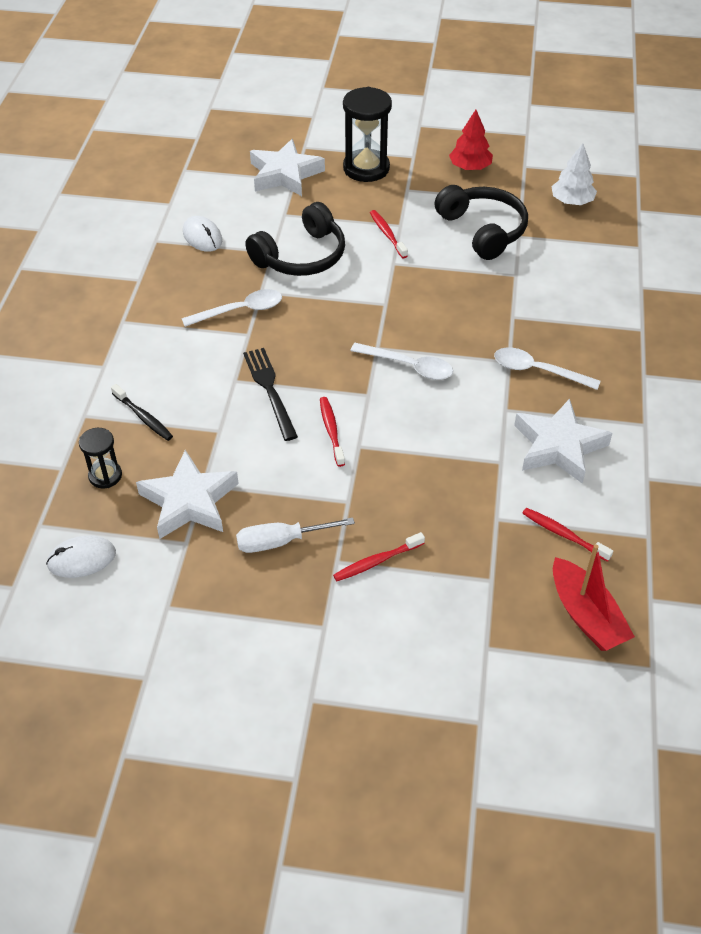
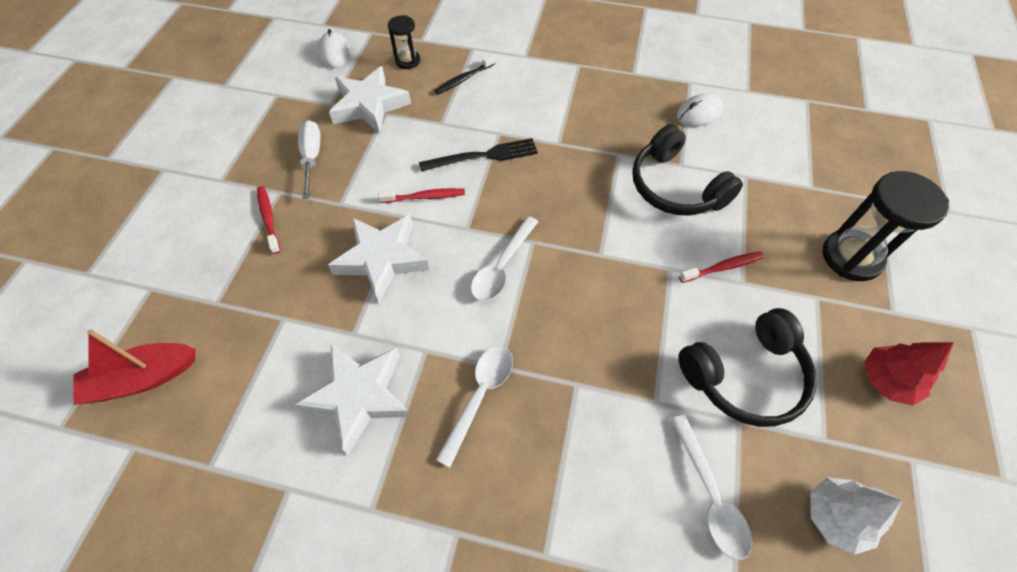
camera: 95 degrees right, 10 degrees up
white spoon [181,289,282,327] -> white spoon moved to [671,415,752,560]
white star [250,139,325,196] -> white star moved to [328,215,429,303]
red toothbrush [522,508,613,562] -> none

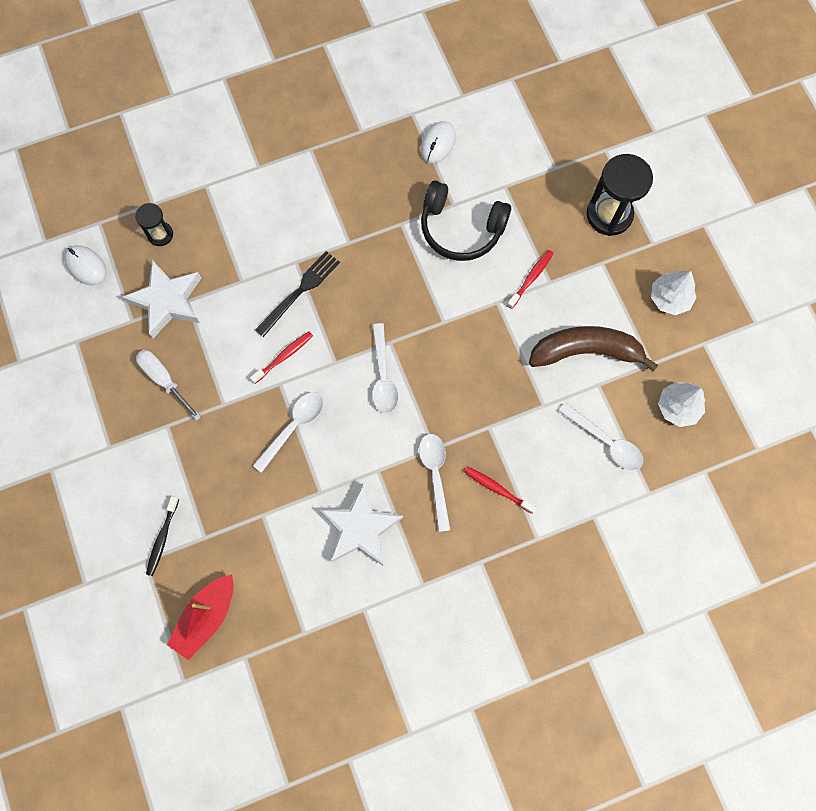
camera: 35 degrees left, 15 degrees up
red toothbrush [257,186,280,254] -> red toothbrush moved to [465,467,536,514]
white star [328,215,429,303] -> white spoon [253,392,323,473]
black toothbrush [435,54,496,95] -> black toothbrush moved to [146,496,179,576]
black headphones [678,308,817,427] -> brown banana [529,326,658,372]
red tree [864,342,954,406] -> white tree [651,271,696,315]

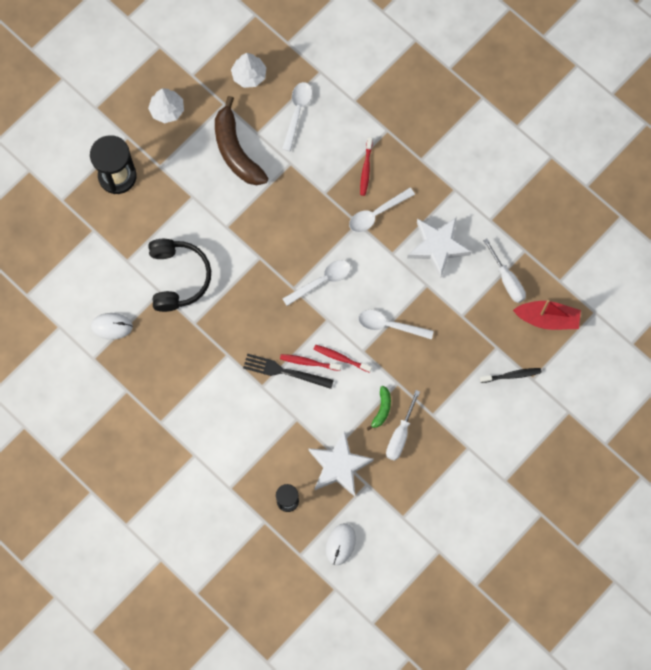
camera: 115 degrees left, 0 degrees up
red toothbrush [507,250,554,309] -> red toothbrush moved to [280,354,341,371]
none -> green banana [367,386,391,431]
none -> white screwdriver [483,239,526,303]

